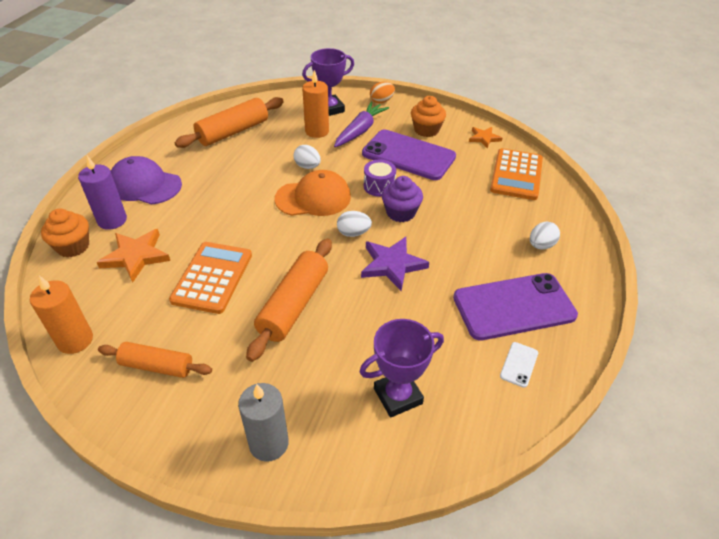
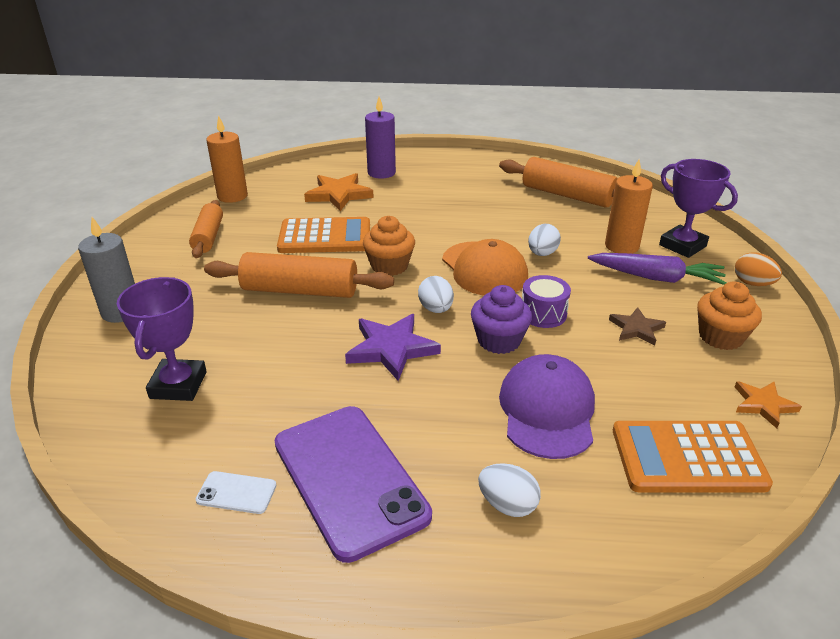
camera: 75 degrees right, 10 degrees down
orange cupcake [41,209,89,257] -> orange cupcake moved to [363,216,415,276]
purple cap [111,156,182,205] -> purple cap moved to [499,354,595,459]
purple trophy [360,319,444,418] -> purple trophy turned 45 degrees clockwise [117,277,207,401]
purple phone [362,130,456,180] -> brown star [609,307,666,345]

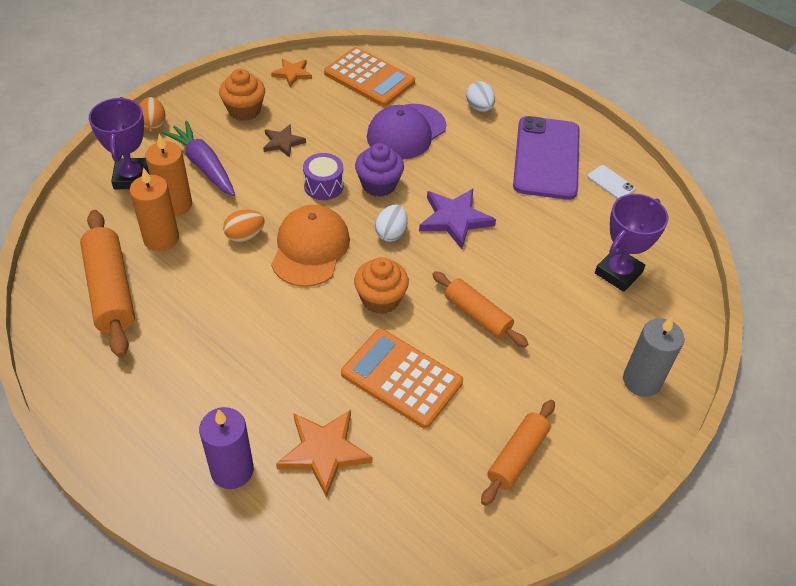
camera: 145 degrees left, 15 degrees up
orange rolling pin [204,252,394,298] -> orange rolling pin [432,271,528,348], size x0.65
orange candle [206,115,248,203] -> orange candle moved to [130,167,179,251]
white egg [528,224,561,256] -> orange egg [223,210,265,243]

